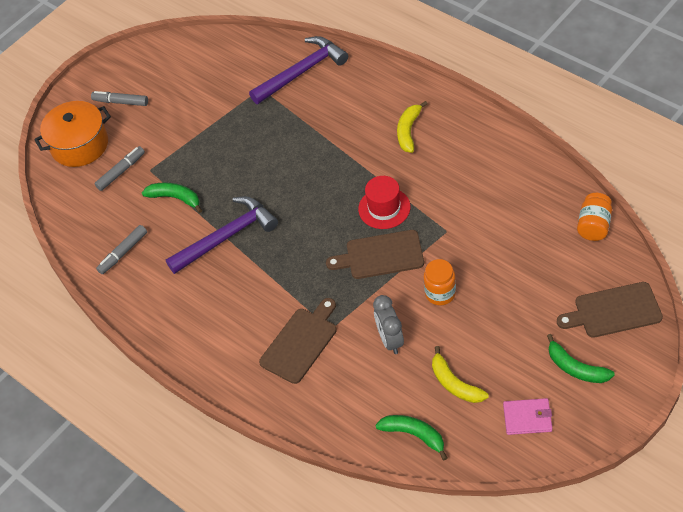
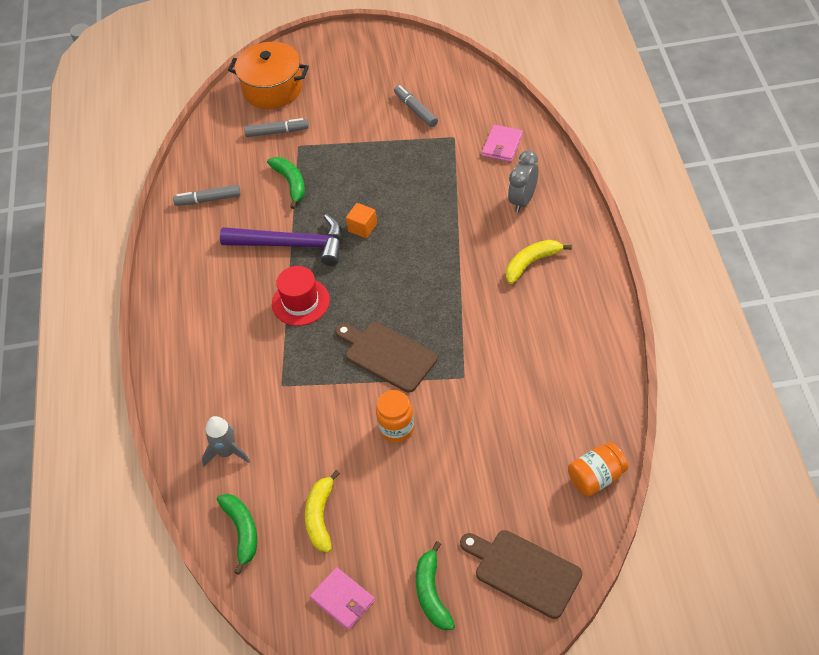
camera: 40 degrees right, 0 degrees up
grey marker [91,91,148,106] -> grey marker moved to [394,85,438,127]
purple hammer [249,36,348,104] -> pink wallet [482,125,523,162]
brown cutting board [259,298,337,384] -> none
red hat [358,176,410,229] -> red hat moved to [272,266,330,326]
grey clock [373,295,404,354] -> grey clock moved to [508,150,538,213]
none -> grey rocket [202,416,250,467]
none -> orange cube [346,203,377,238]

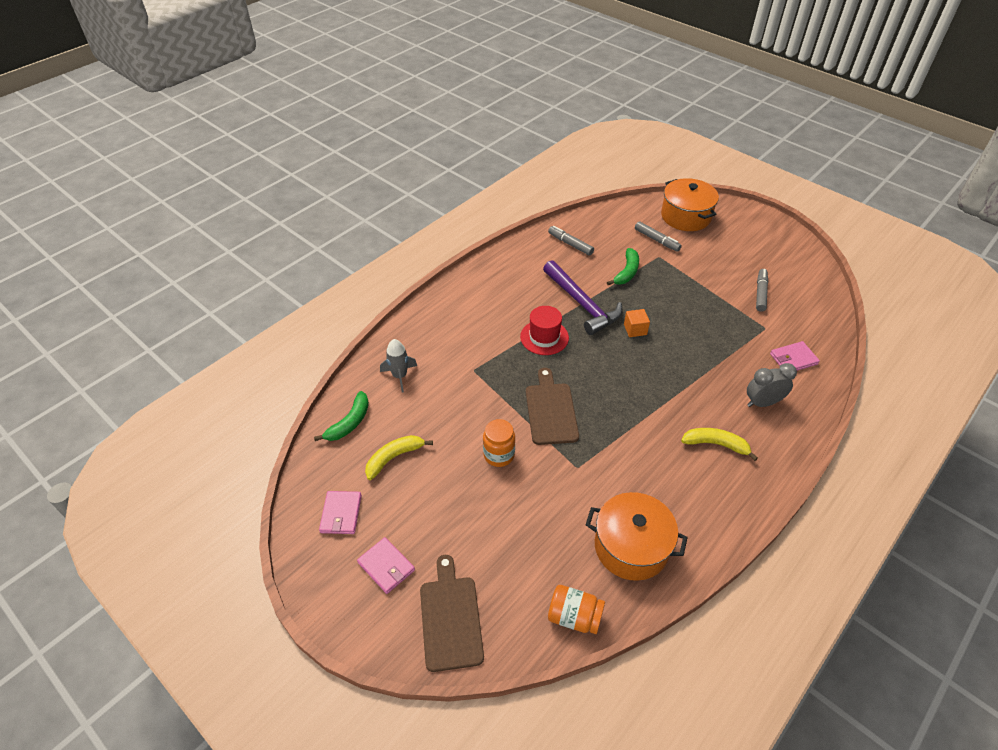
camera: 45 degrees right, 5 degrees down
green banana [416,541,455,630] -> pink wallet [357,537,415,594]
none -> orange pot [586,492,688,581]

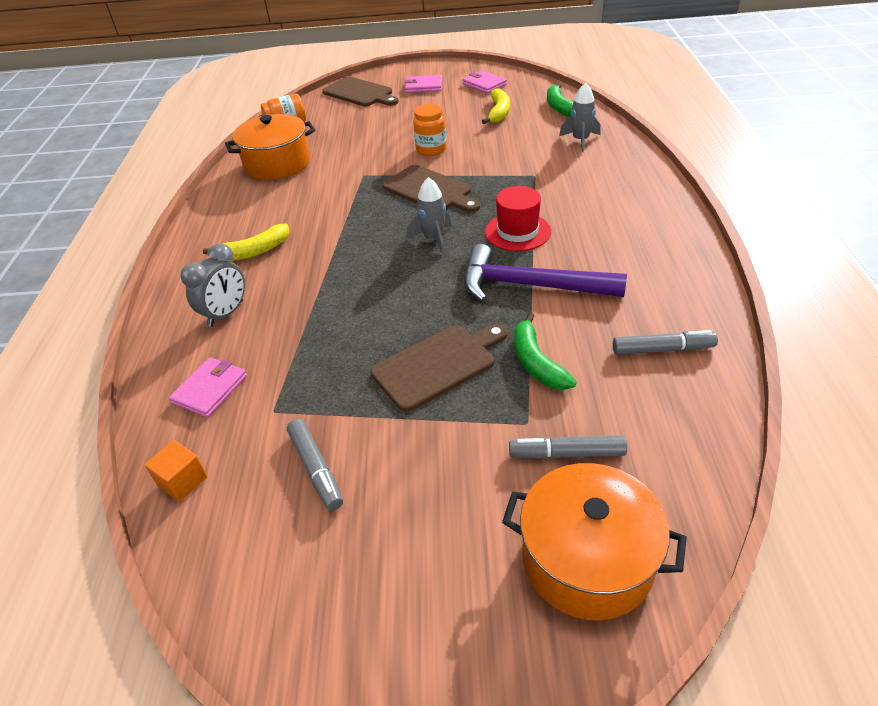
camera: 140 degrees right, 5 degrees down
orange cube [624,309,650,337] -> orange cube moved to [144,440,208,502]
none -> brown cutting board [371,324,507,412]
none -> grey rocket [407,177,452,255]

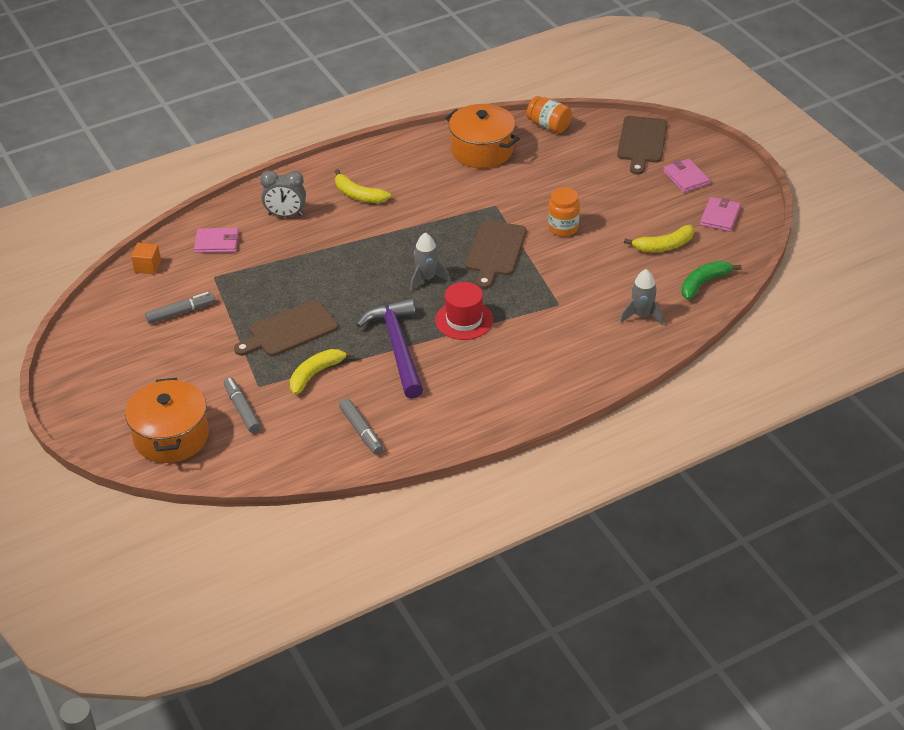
camera: 60 degrees right, 0 degrees up
grey marker [287,419,343,511] -> grey marker turned 150 degrees counterclockwise [145,292,215,324]
brown cutting board [371,324,507,412] -> brown cutting board turned 120 degrees clockwise [234,300,338,356]
green banana [514,312,576,390] -> yellow banana [290,349,355,395]

